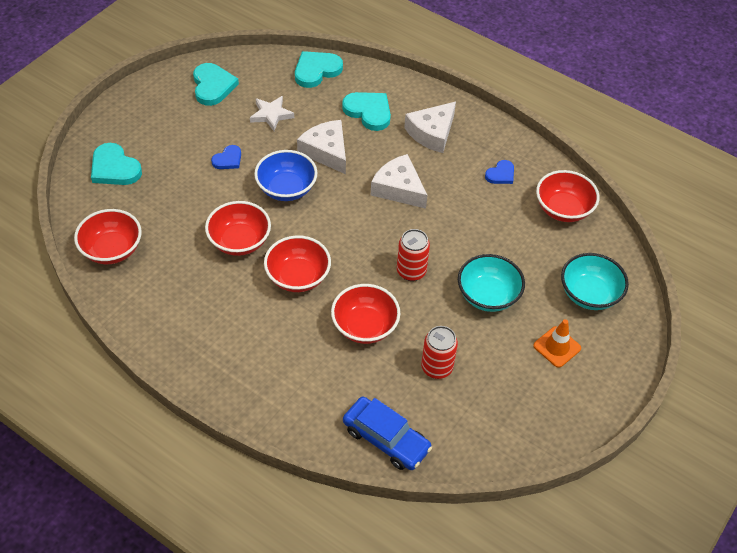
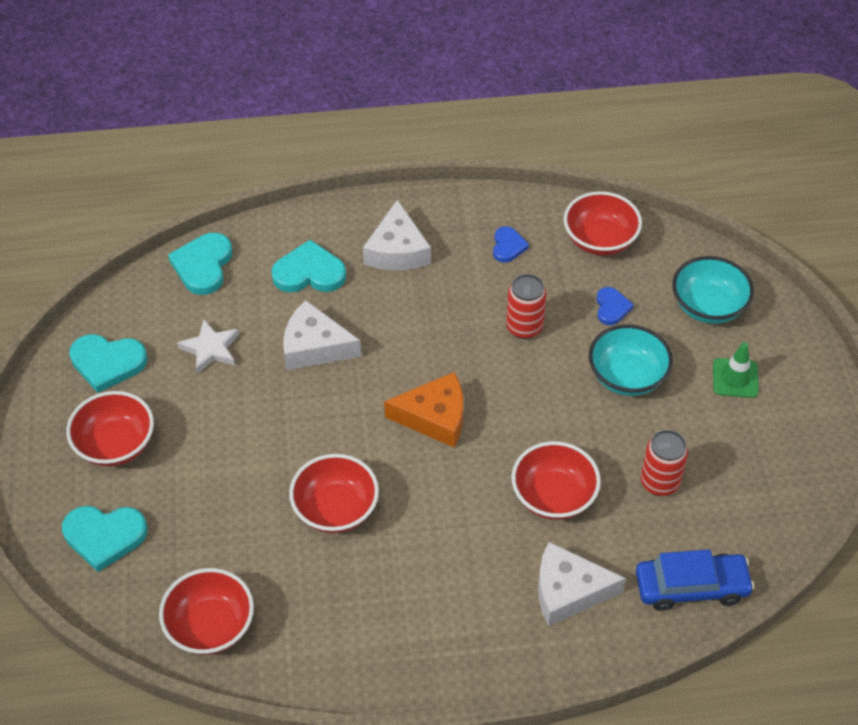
camera: 40 degrees left, 0 degrees up
turquoise heart [193,63,239,106] -> turquoise heart turned 150 degrees clockwise [69,334,147,393]
blue heart [211,145,241,169] -> blue heart moved to [596,287,634,325]
blue bowl [254,150,317,201] -> none
red bowl [264,235,331,292] -> red bowl moved to [66,391,154,466]
white cheese [371,154,428,209] -> white cheese moved to [538,542,626,626]
red can [397,229,430,281] -> red can moved to [506,274,546,339]
orange traffic cone [533,319,581,368] -> green traffic cone [713,342,759,398]
none -> orange cheese [384,372,463,448]

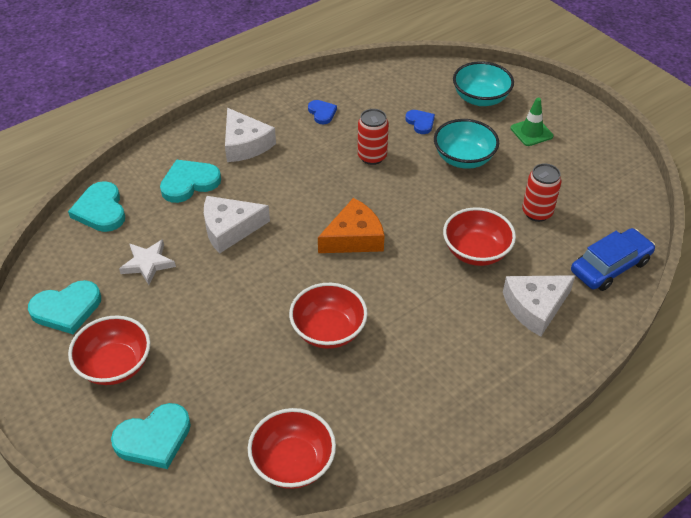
camera: 30 degrees left, 5 degrees down
red bowl [564,191,642,256] -> none

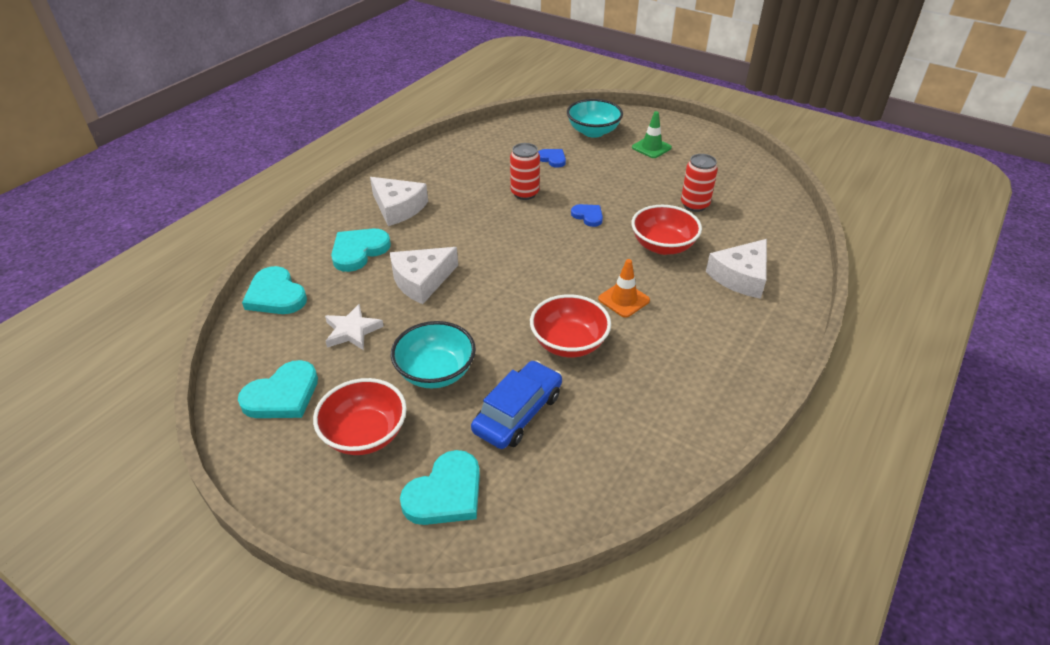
camera: 20 degrees left, 5 degrees down
red bowl [248,408,336,489] -> none
blue heart [308,100,337,124] -> blue heart moved to [571,204,603,227]
orange cheese [318,198,385,253] -> none
turquoise bowl [434,119,499,169] -> turquoise bowl moved to [391,321,476,388]
blue car [571,228,655,291] -> blue car moved to [471,360,562,449]
none -> orange traffic cone [598,259,650,318]

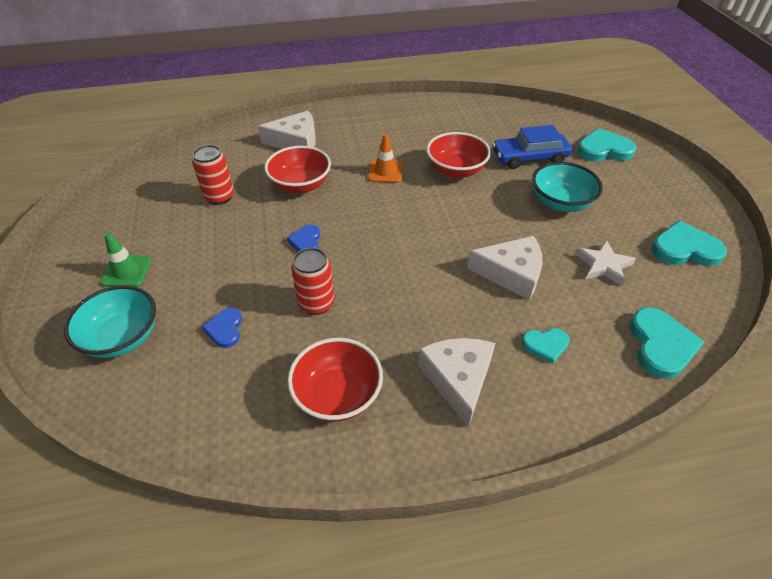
camera: 135 degrees left, 5 degrees up
red bowl [313,378,407,455] -> red bowl moved to [288,338,383,422]
turquoise heart [331,229,391,272] -> turquoise heart [522,328,570,364], size x0.59

